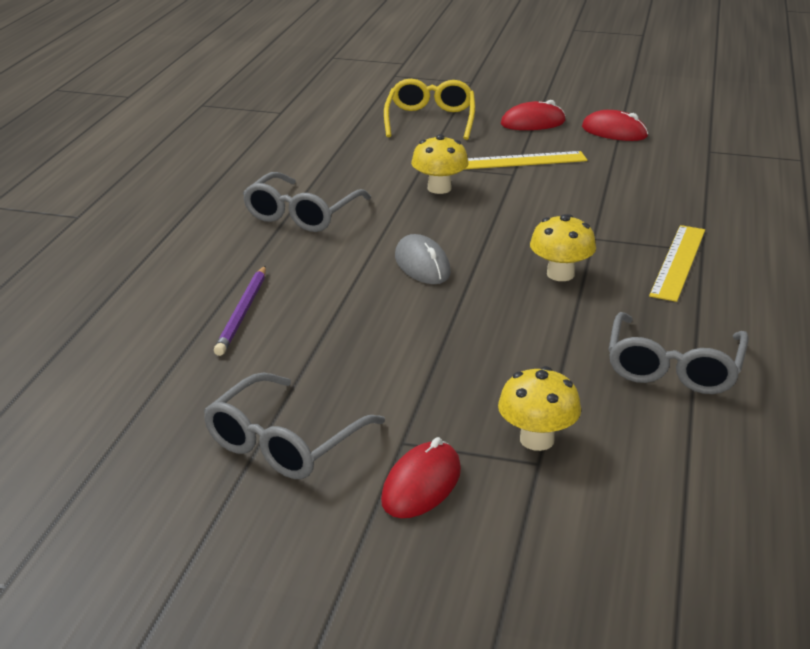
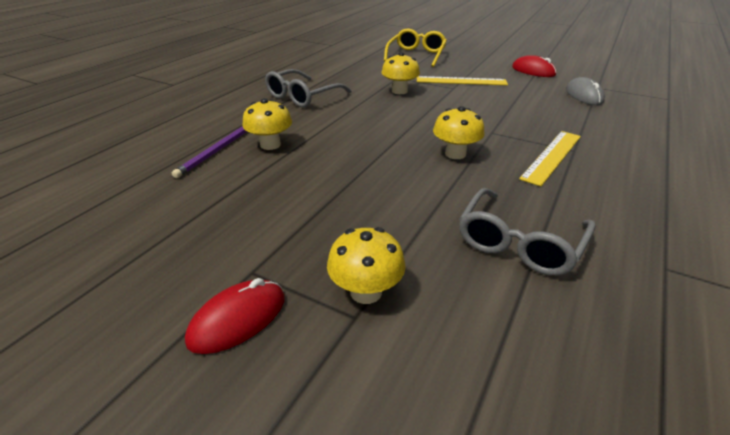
camera: 15 degrees right, 5 degrees up
grey glasses [204,373,385,479] -> none
grey mouse [395,234,451,284] -> grey mouse moved to [566,77,605,105]
red mouse [501,100,566,130] -> none
none -> yellow mushroom [242,98,292,150]

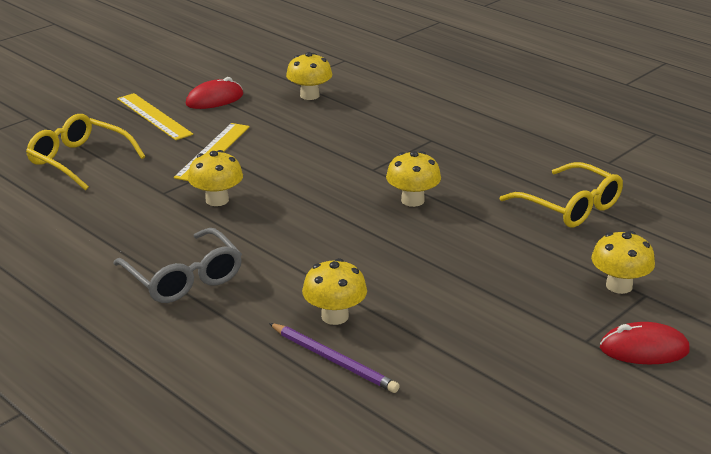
camera: 75 degrees left, 5 degrees down
red mouse [185,278,285,354] -> red mouse turned 60 degrees counterclockwise [600,322,690,364]
grey glasses [459,188,596,276] -> yellow glasses [500,162,623,227]
yellow ruler [519,131,581,186] -> yellow ruler moved to [117,93,193,140]
grey mouse [566,77,605,105] -> yellow mushroom [286,52,332,100]

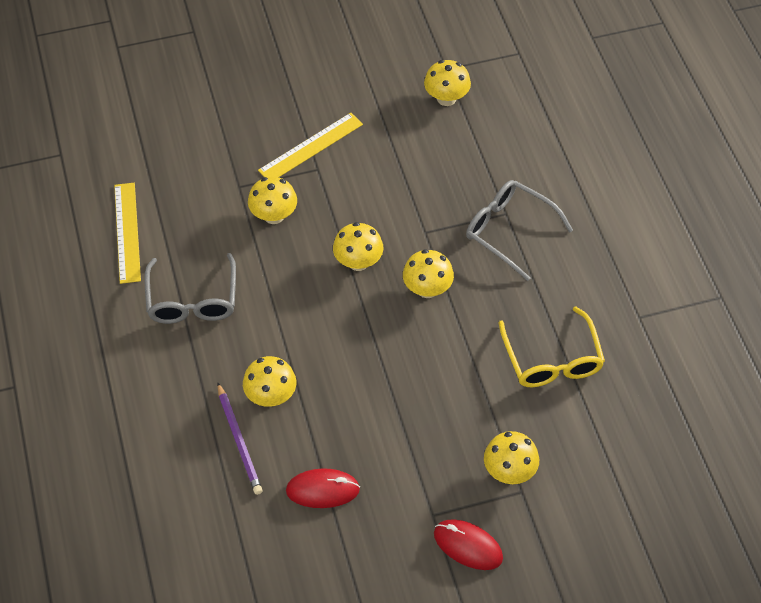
camera: 30 degrees right, 25 degrees up
yellow glasses [26,114,145,191] -> none
yellow ruler [117,93,193,140] -> yellow ruler moved to [114,183,141,284]
red mouse [186,77,243,109] -> red mouse moved to [286,468,360,508]
none -> yellow mushroom [333,222,383,271]
none -> grey glasses [466,180,573,281]

